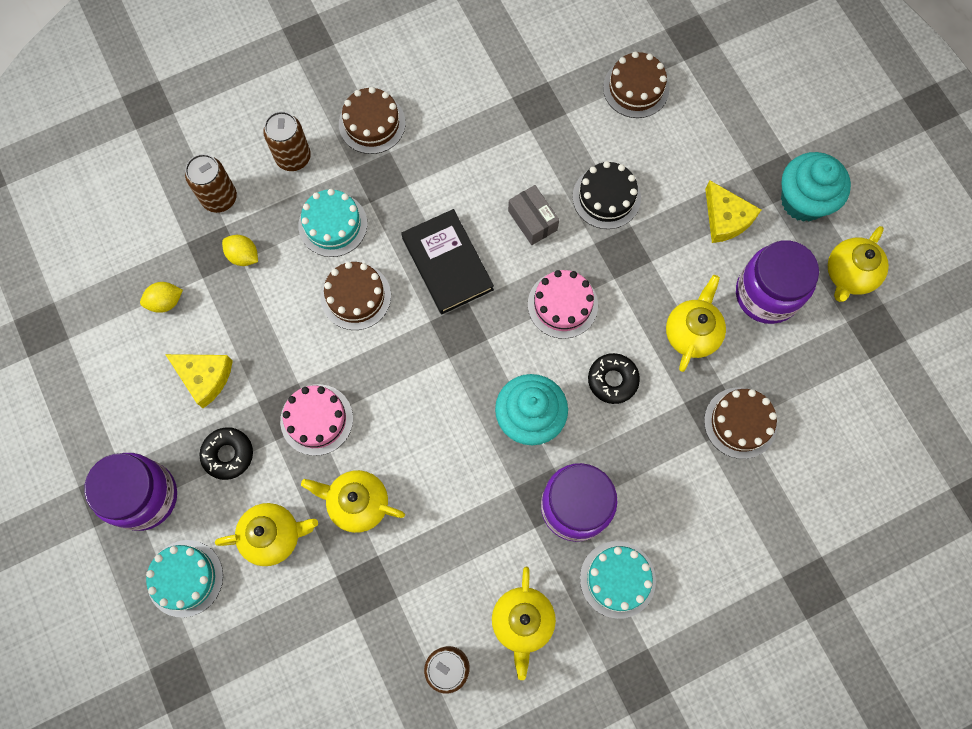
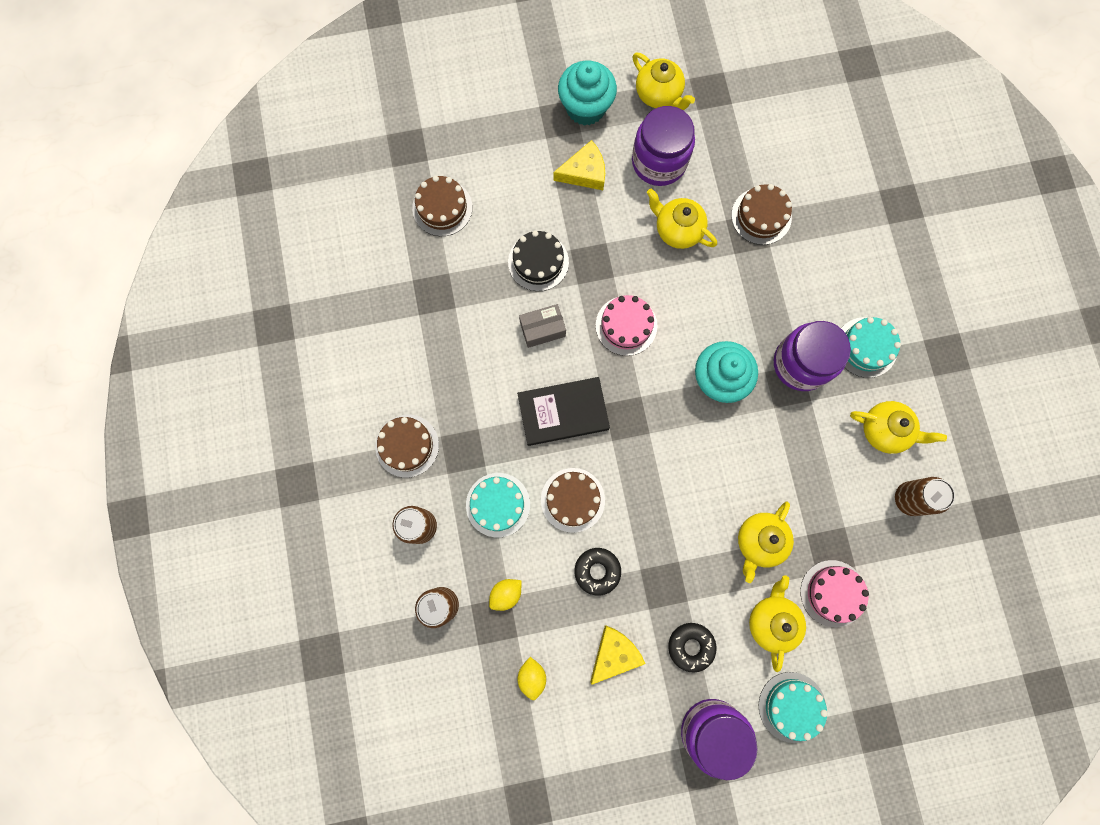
camera: 75 degrees left, 5 degrees up
pink cake [280,384,353,456] -> pink cake moved to [800,560,869,627]
black donut [588,353,640,404] -> black donut moved to [575,548,621,596]

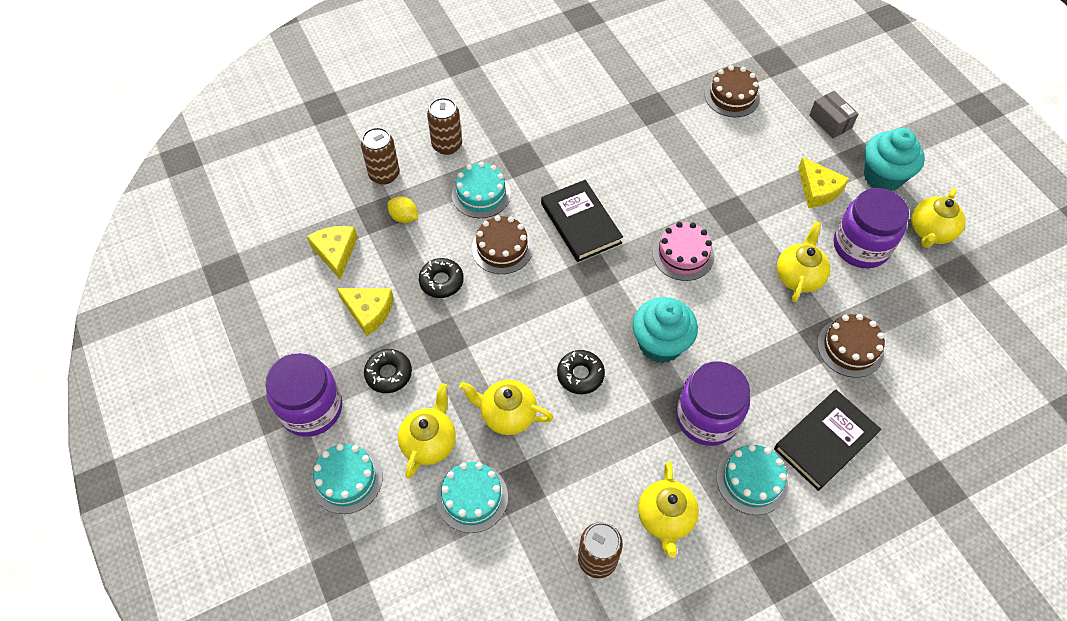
camera: 75 degrees right, 20 degrees down
brown cake [375,415,439,478] -> none
black cake [508,230,569,291] -> none
yellow lemon [518,657,546,700] -> yellow cheese [307,226,358,280]
grey box [519,304,566,348] -> grey box moved to [809,91,859,138]
yellow teapot [749,575,806,672] -> yellow teapot turned 60 degrees counterclockwise [398,383,456,479]
pink cake [800,560,869,627] -> turquoise cake [436,462,508,533]
none -> black donut [557,350,605,394]
none -> black book [774,390,881,491]

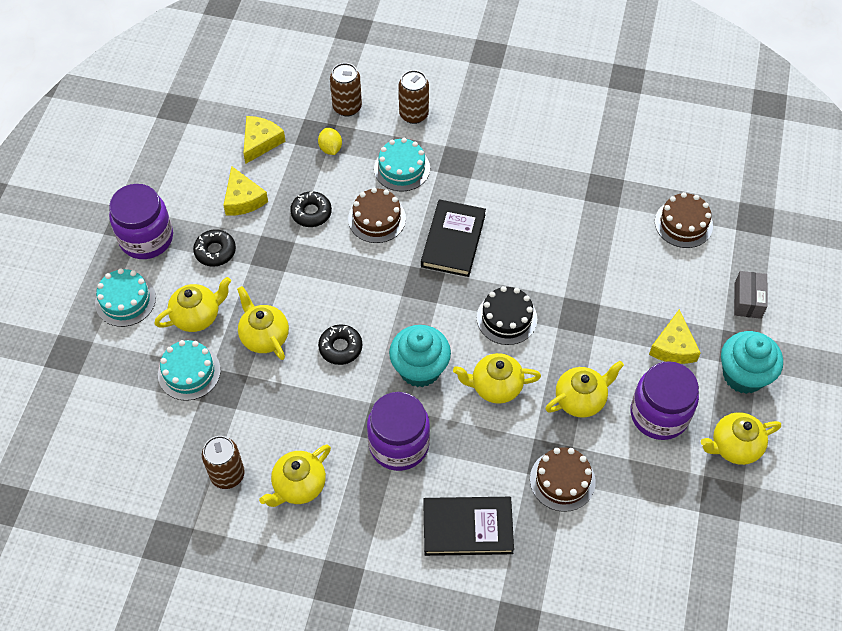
camera: 40 degrees right, 0 degrees up
pink cake [653,222,714,281] -> black cake [477,286,537,345]
turquoise cake [716,444,788,515] -> none
none -> yellow teapot [453,353,541,404]

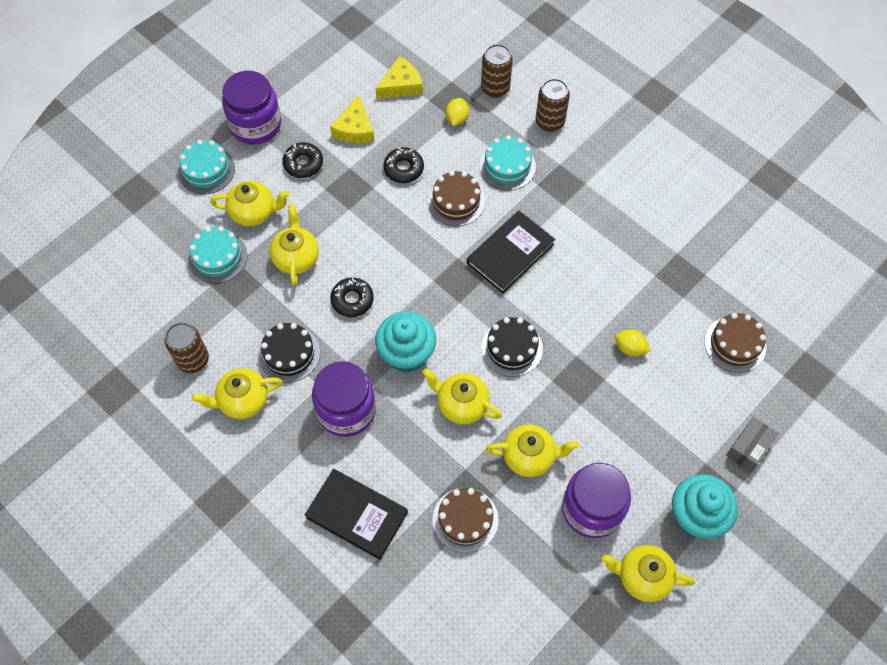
camera: 30 degrees right, 5 degrees up
yellow cheese [649,309,701,364] -> none
none -> black cake [258,323,320,383]
none -> yellow lemon [615,329,650,357]

